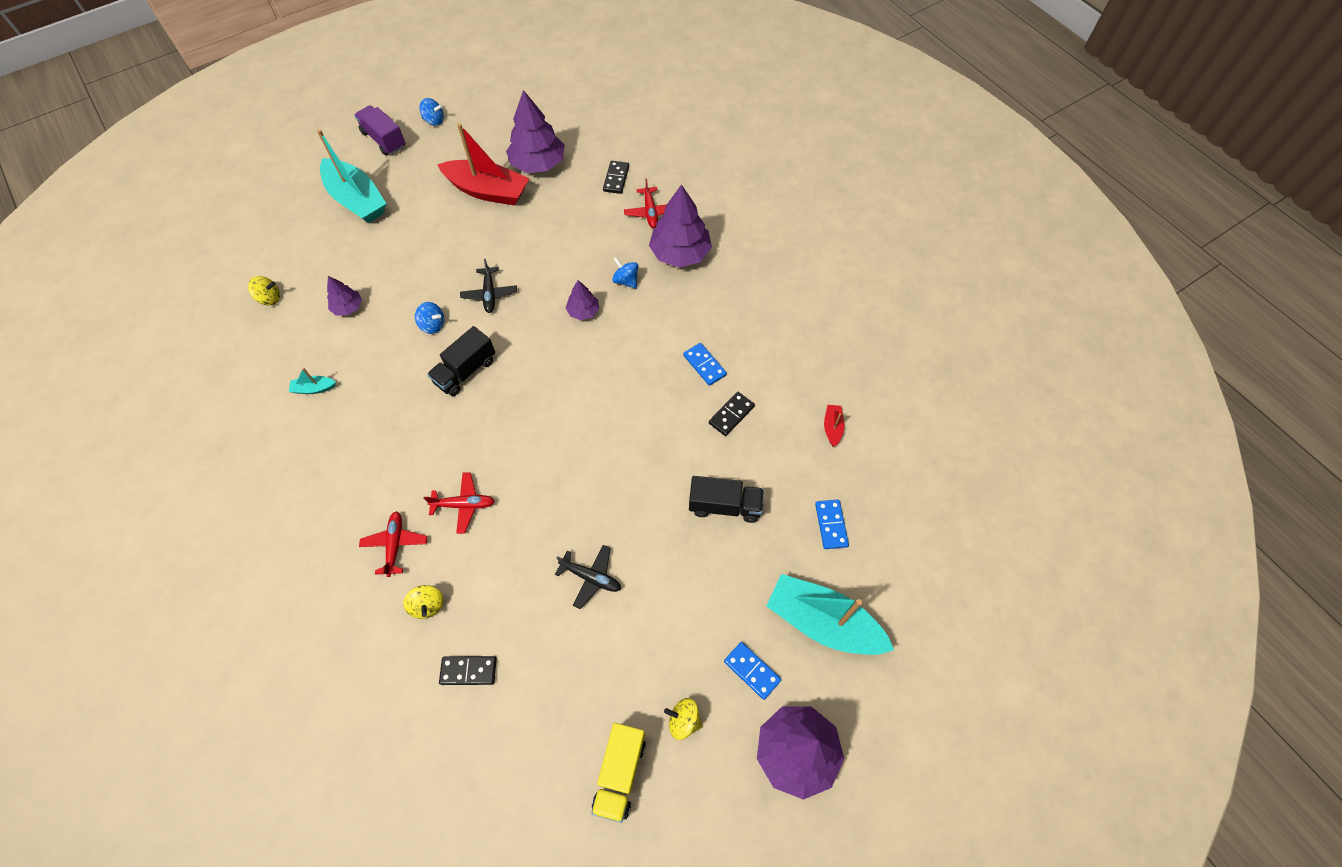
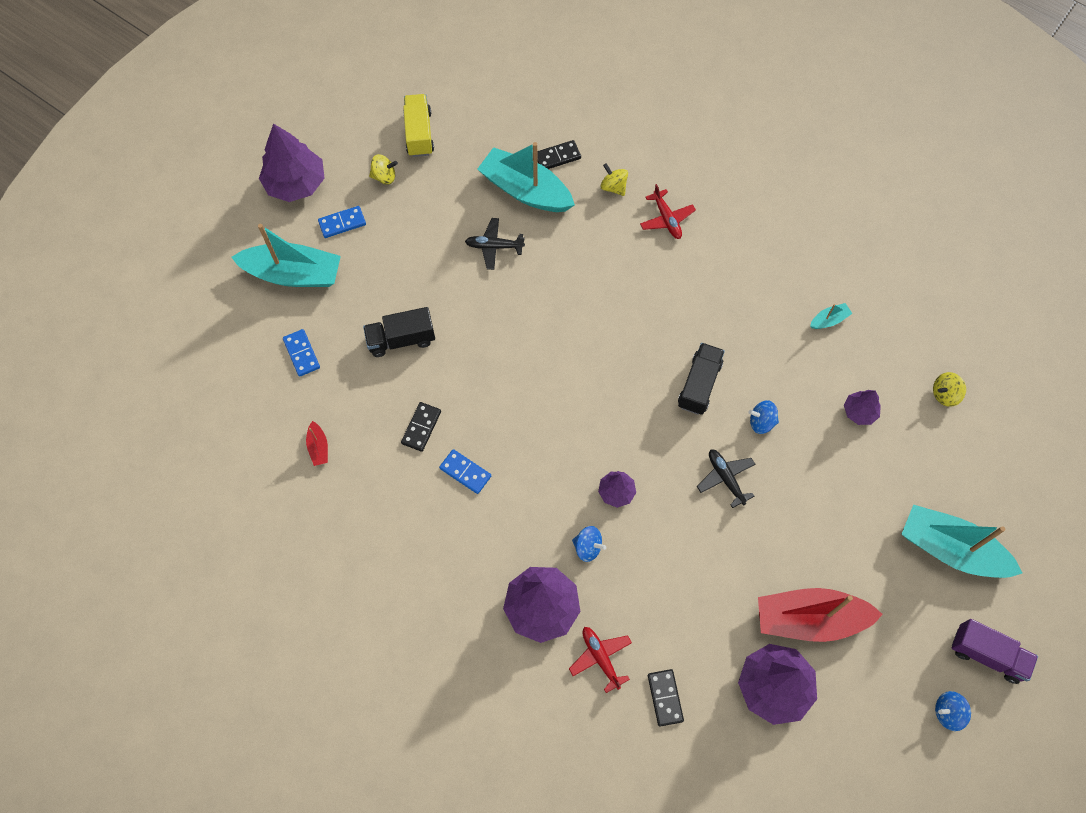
camera: 160 degrees right, 5 degrees up
red plane [424,472,495,534] -> none
blue domino [724,642,781,700] -> blue domino turned 45 degrees counterclockwise [318,206,366,238]
none -> turquoise boat [477,142,575,212]

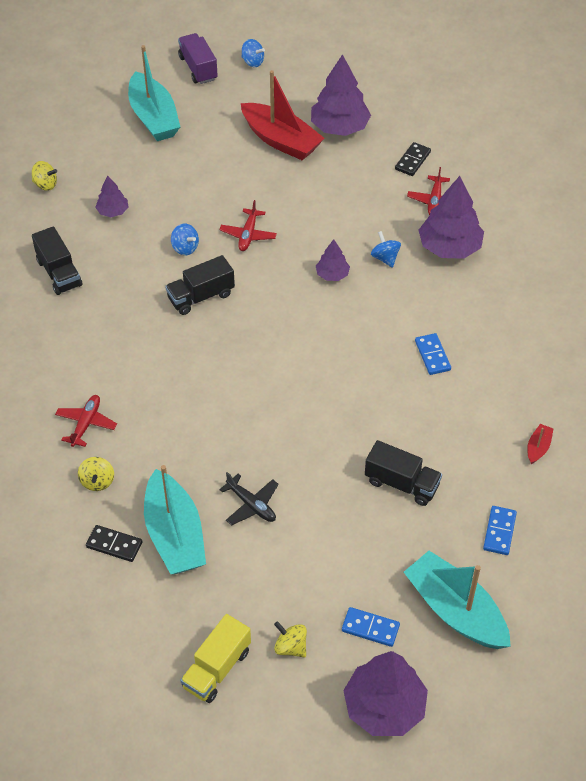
camera: 140 degrees left, 15 degrees down
black domino [401,402,441,452] -> none
black plane [697,449,756,508] -> red plane [219,200,277,251]
turquoise boat [810,303,853,329] -> black truck [32,226,82,295]

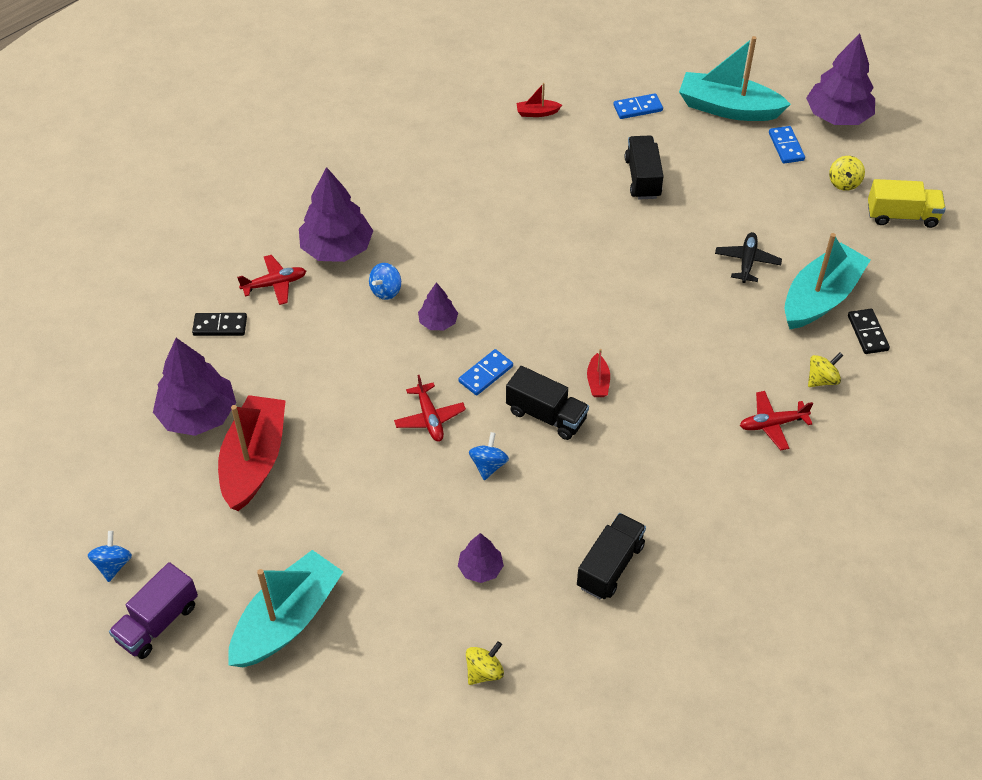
camera: 120 degrees left, 0 degrees up
yellow spinning top [32,161,57,191] -> yellow spinning top turned 60 degrees clockwise [466,641,504,685]
red plane [219,200,277,251] -> red plane turned 90 degrees clockwise [394,375,466,442]
turquoise boat [404,551,511,649] -> turquoise boat turned 90 degrees clockwise [679,36,791,121]
blue domino [415,333,451,375] -> blue domino moved to [459,349,513,396]
none -> red boat [587,349,610,397]

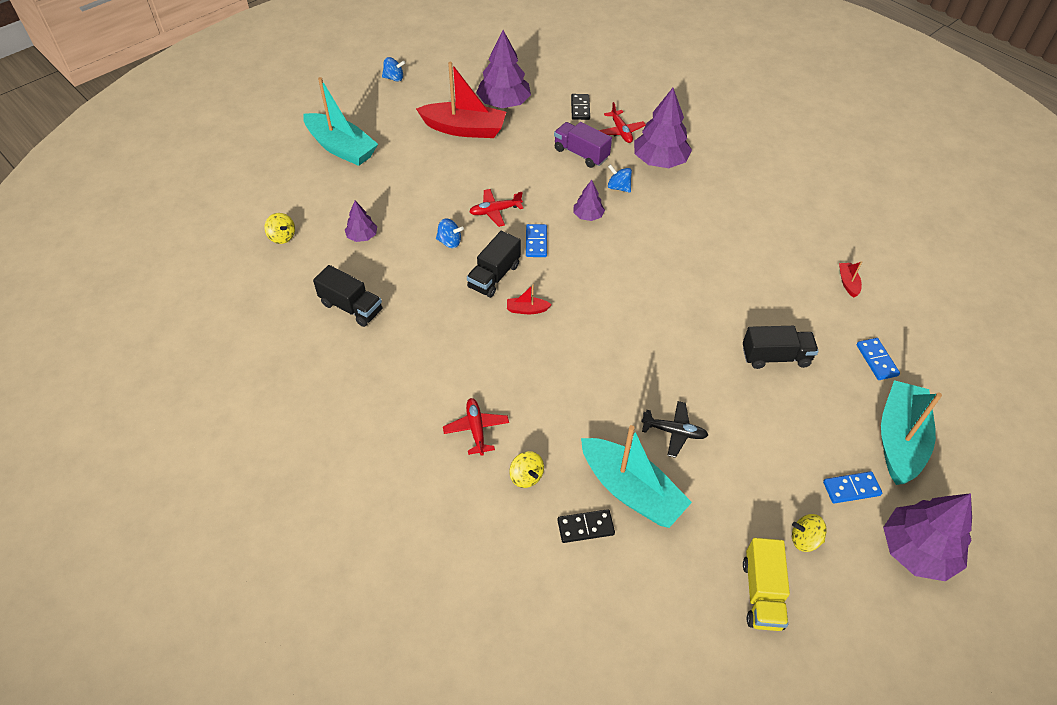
camera: 90 degrees right, 0 degrees up
purple truck [109,562,198,659] -> purple truck moved to [554,122,612,168]
blue domino [459,349,513,396] -> blue domino turned 45 degrees clockwise [526,224,547,257]

